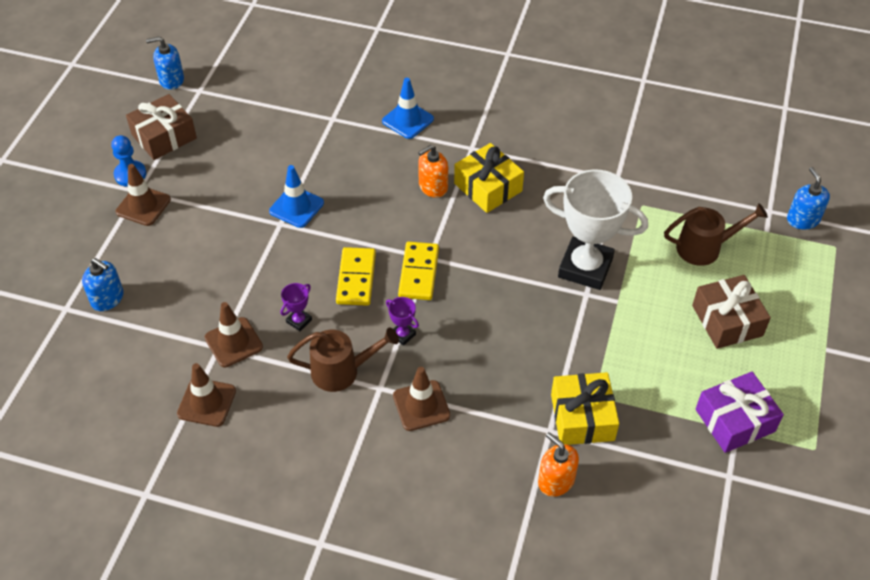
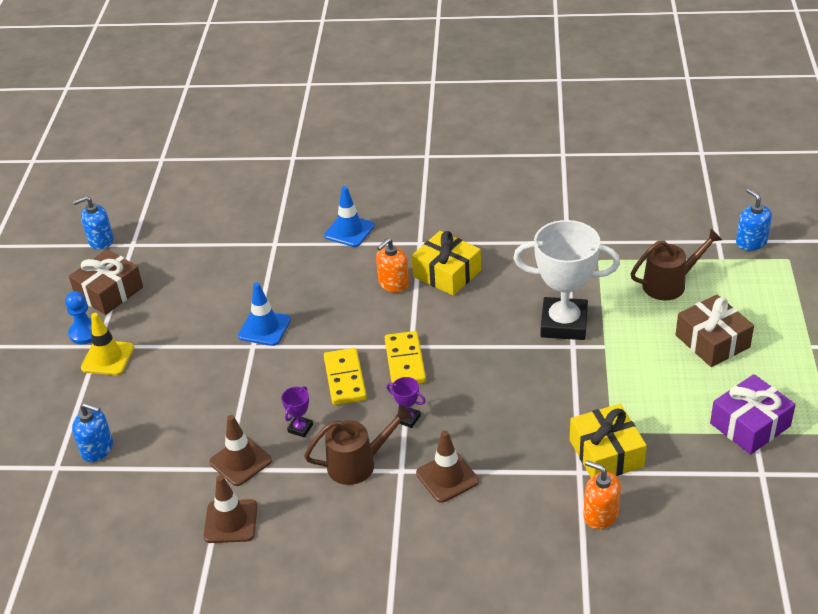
camera: 10 degrees left, 10 degrees down
brown traffic cone [116,164,171,226] -> yellow traffic cone [81,313,134,375]

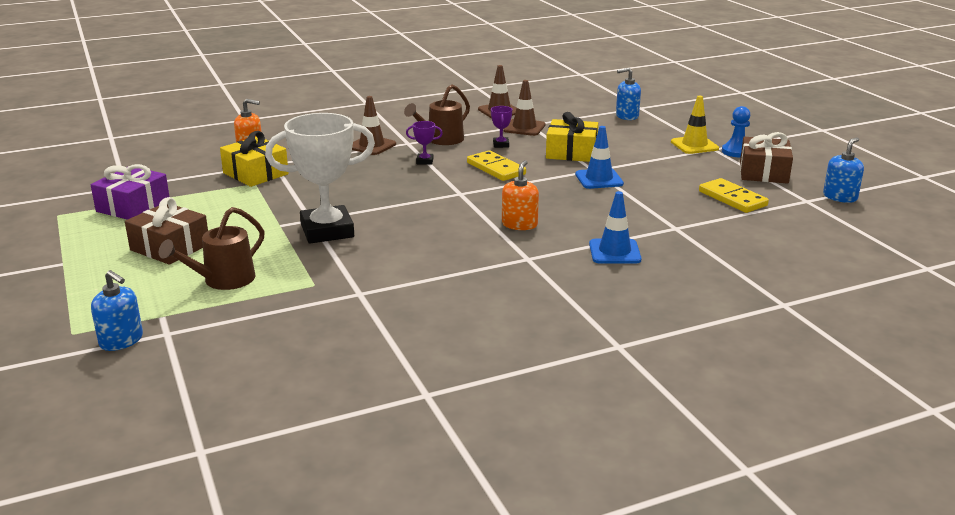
camera: 150 degrees right, 15 degrees down
yellow domino [385,331,426,384] -> yellow domino moved to [699,178,769,213]
yellow gift [412,231,481,296] -> yellow gift moved to [546,112,598,162]

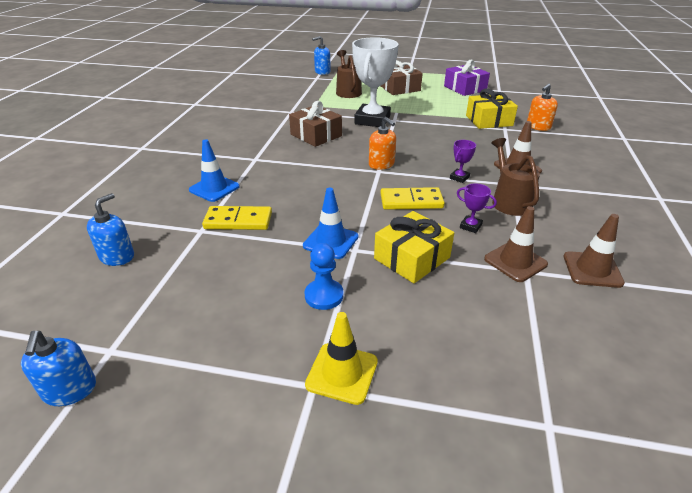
camera: 125 degrees right, 10 degrees up
orange soap dispenser [502,160,539,230] -> orange soap dispenser moved to [369,117,396,170]
blue soap dispenser [616,68,641,120] -> blue soap dispenser moved to [87,193,134,266]
yellow domino [699,178,769,213] -> yellow domino moved to [202,206,272,230]
blue pawn [722,106,750,157] -> blue pawn moved to [304,243,344,310]
brown gift [740,132,793,184] -> brown gift moved to [289,101,342,147]

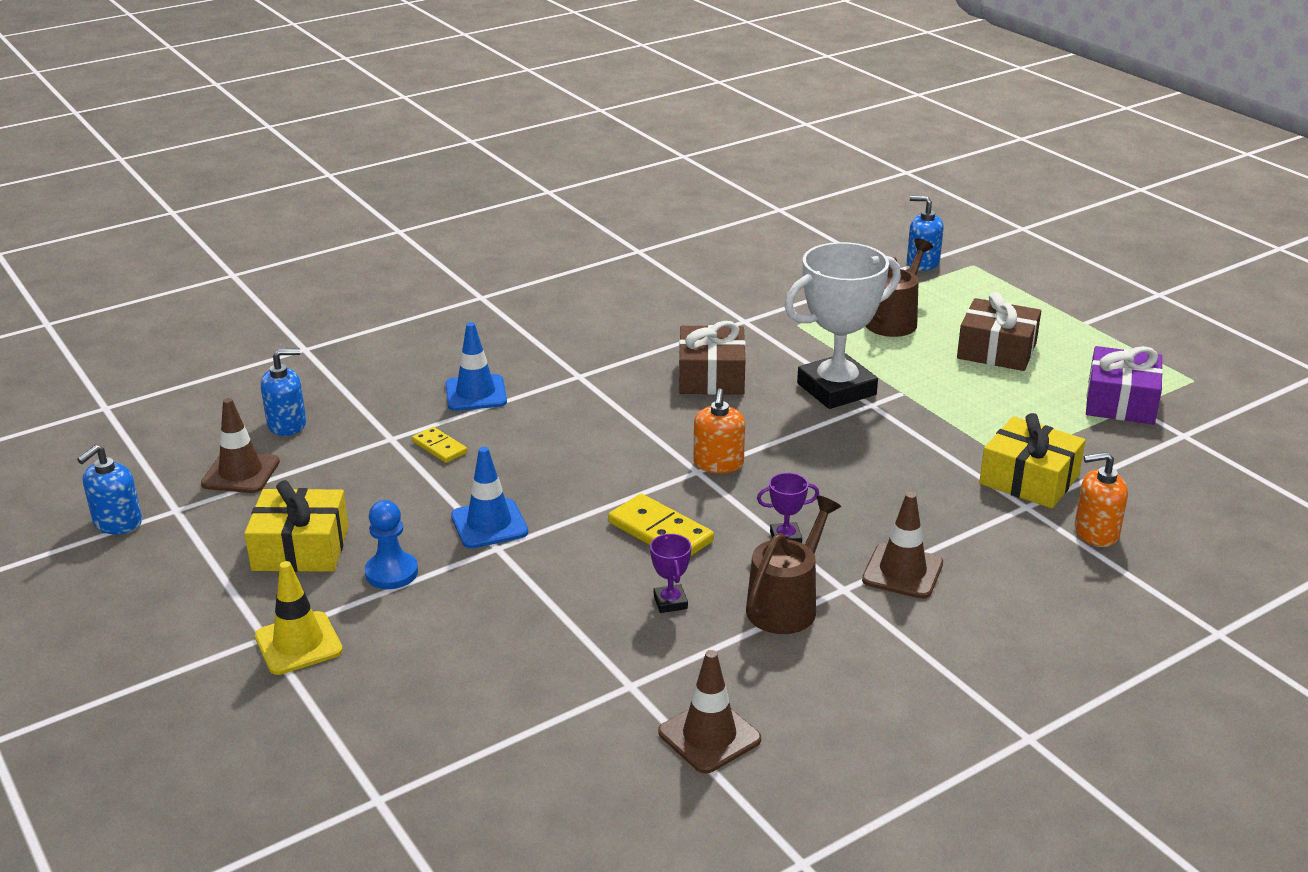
camera: 45 degrees right, 5 degrees down
yellow domino [202,206,272,230] -> yellow domino [412,427,467,463], size x0.61
yellow gift [374,211,454,283] -> yellow gift moved to [244,480,349,572]
brown traffic cone [484,206,548,282] -> brown traffic cone moved to [201,398,280,493]

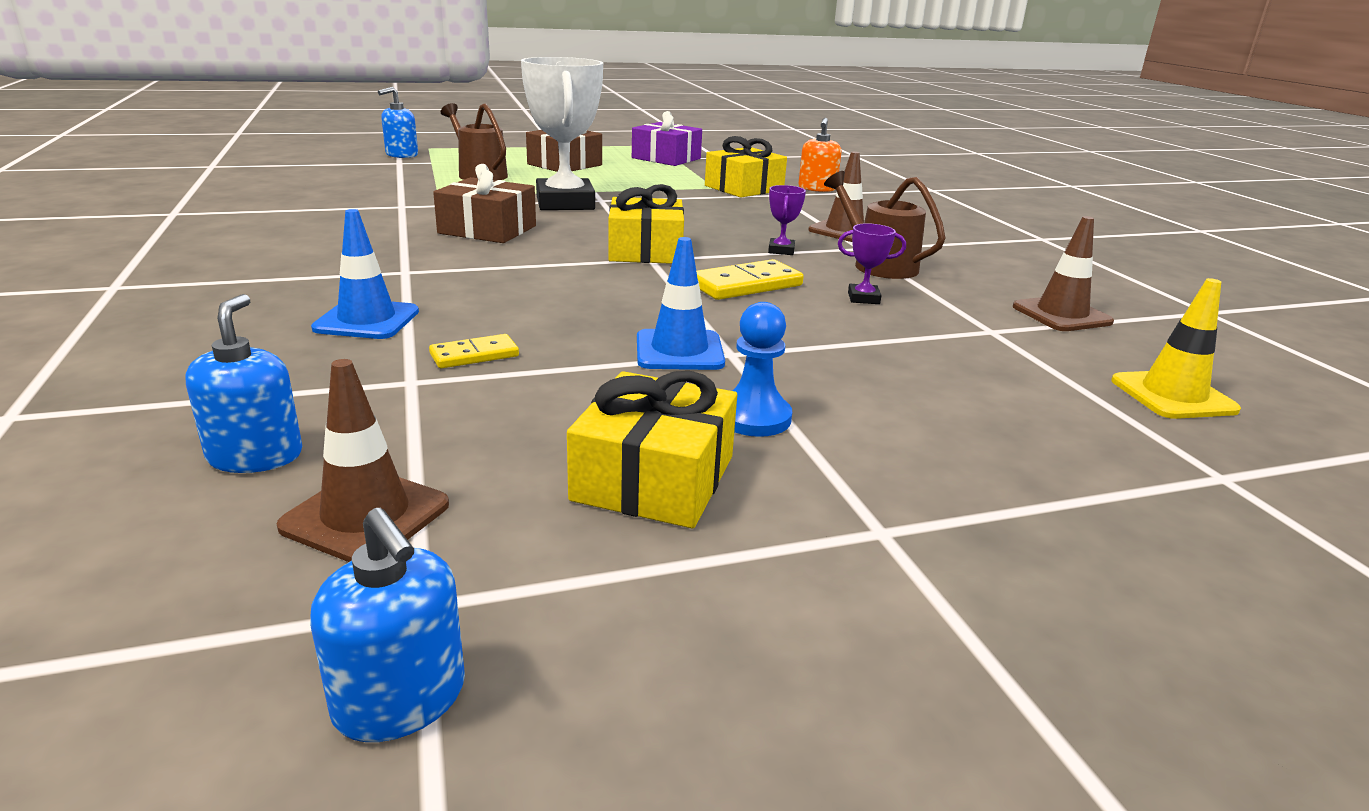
camera: 75 degrees left, 5 degrees down
yellow traffic cone [255,561,343,675] -> yellow traffic cone moved to [1111,278,1241,419]
orange soap dispenser [694,389,745,474] -> yellow gift [608,184,684,264]

